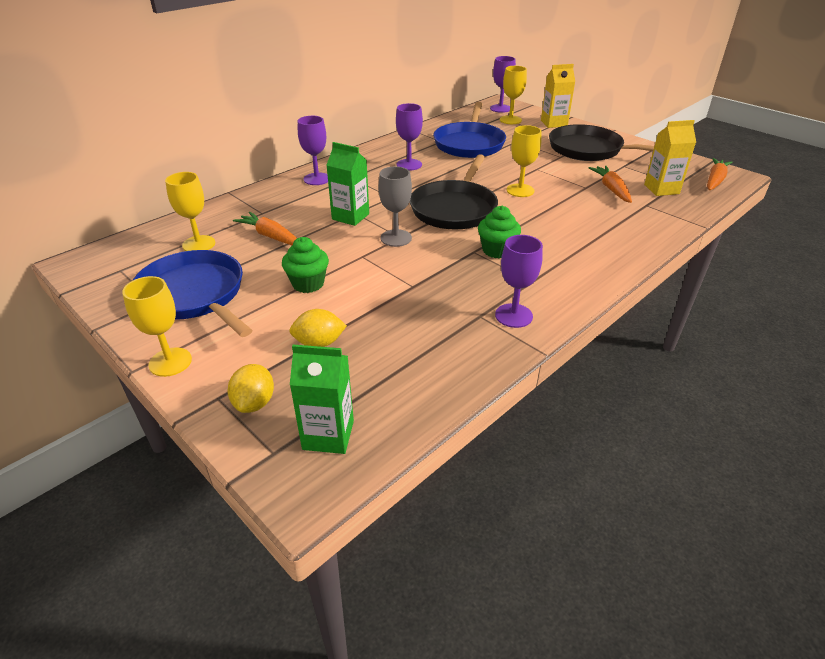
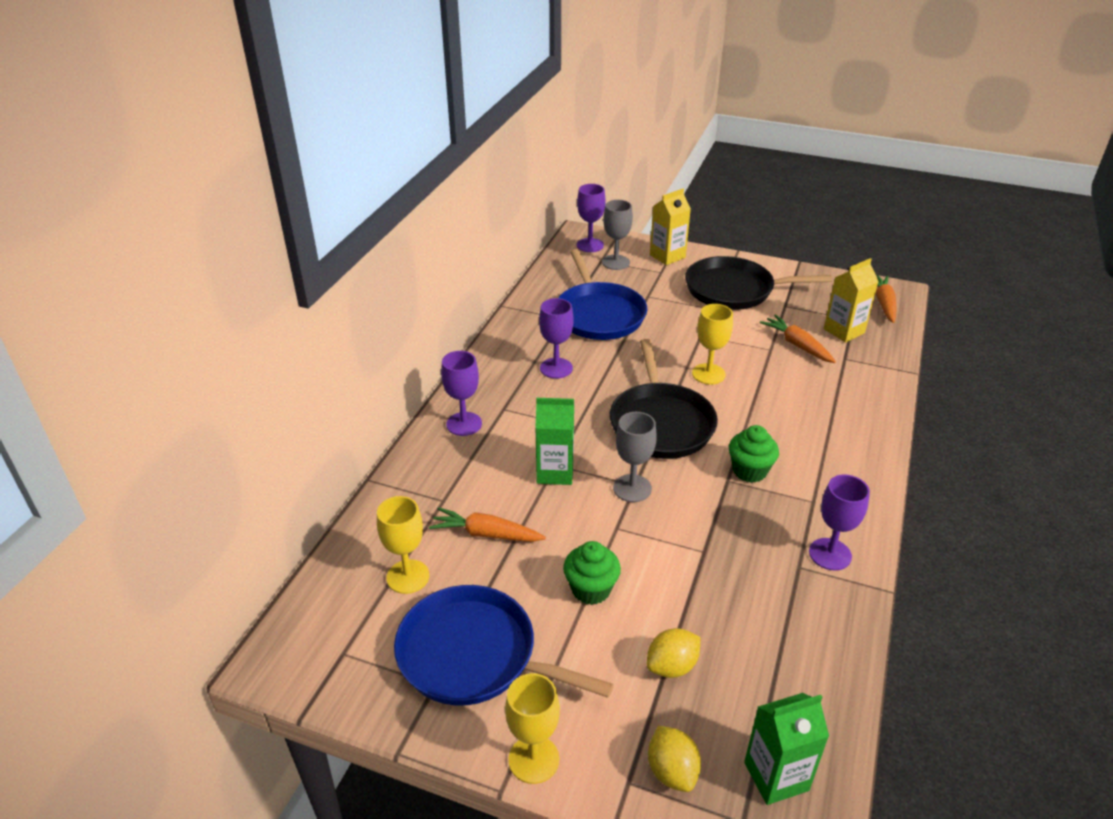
camera: 25 degrees left, 0 degrees up
yellow goblet [500,66,527,124] -> grey goblet [602,200,633,270]

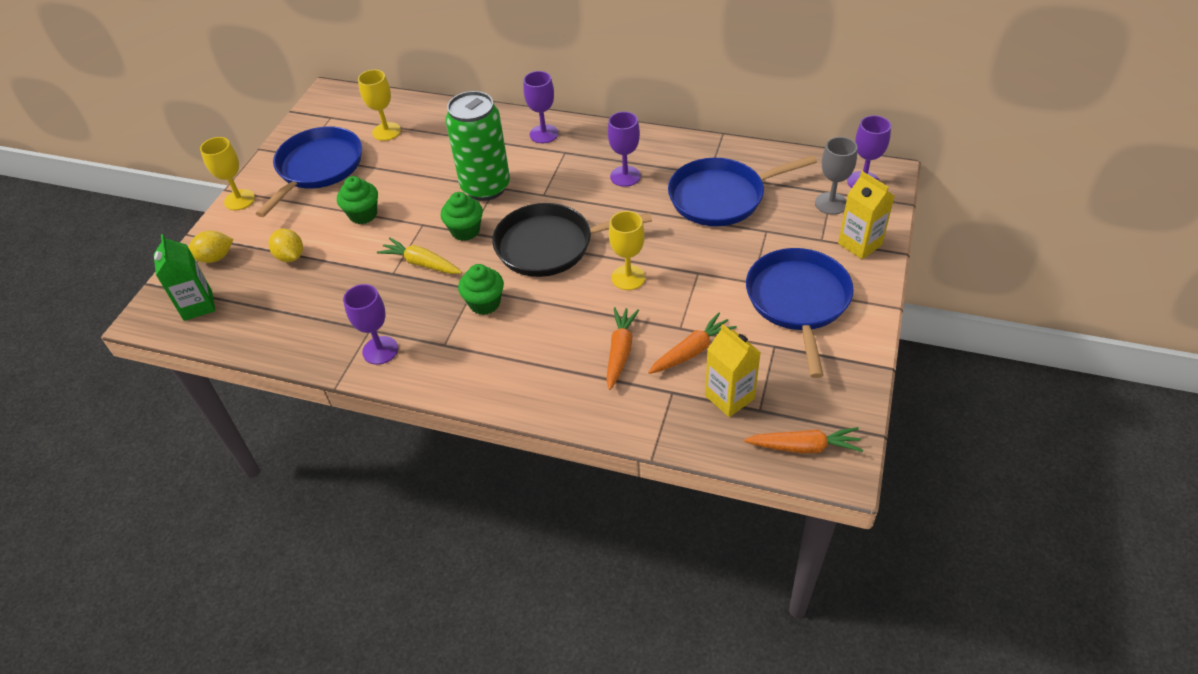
camera: 90 degrees right, 10 degrees up
orange carrot [429,507,546,542] -> orange carrot moved to [606,307,639,390]
green carton [535,398,574,485] -> green can [445,91,510,201]
grey goblet [613,412,657,502] -> green cupcake [441,192,483,241]
black pan [685,256,832,310] -> blue pan [746,248,854,378]
none -> yellow carrot [377,238,462,274]

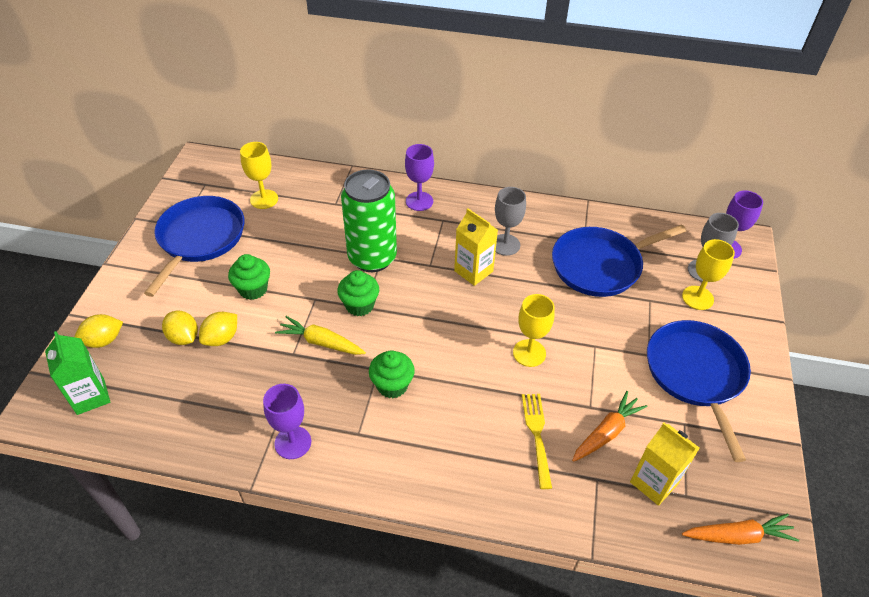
camera: 10 degrees left, 0 degrees up
yellow goblet [200,137,255,210] -> yellow goblet moved to [682,239,735,310]
black pan [492,203,652,277] -> none
orange carrot [606,307,639,390] -> yellow fork [522,394,552,489]
purple goblet [608,112,641,187] -> grey goblet [495,187,526,256]
yellow carton [838,171,895,259] -> yellow carton moved to [454,208,498,286]
none -> yellow lemon [199,312,237,346]

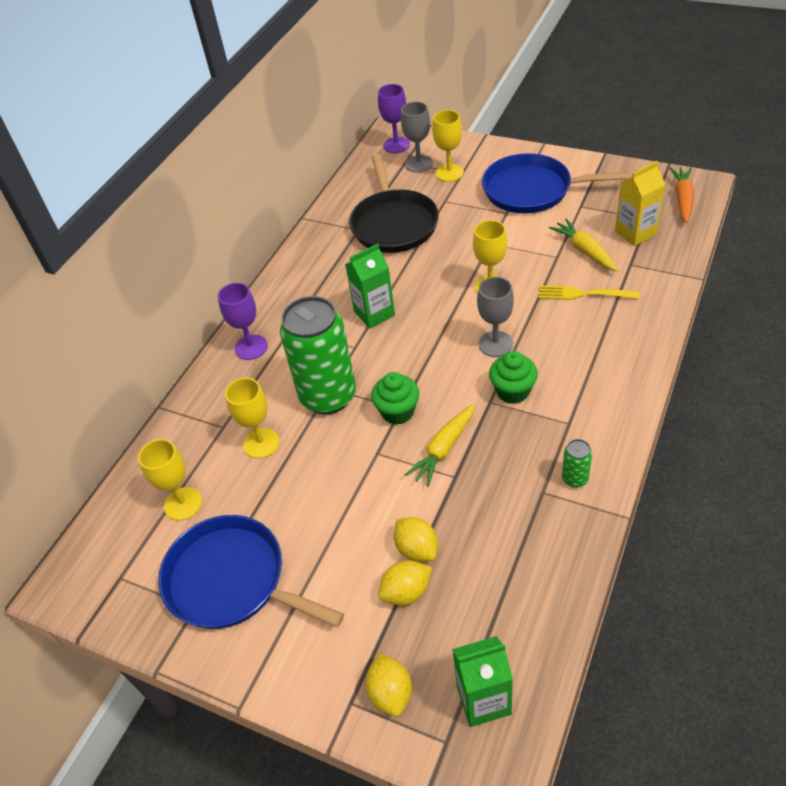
camera: 70 degrees left, 0 degrees up
green cupcake [228,254,270,300] -> none
purple goblet [263,384,311,459] -> green can [562,439,592,488]
yellow carton [454,208,498,286] -> green carton [345,244,395,329]
grey goblet [495,187,526,256] -> grey goblet moved to [477,277,514,357]
blue pan [552,224,686,297] -> black pan [349,154,439,253]
orange carrot [572,391,648,462] -> yellow carrot [549,218,618,272]
none -> yellow goblet [225,378,280,459]

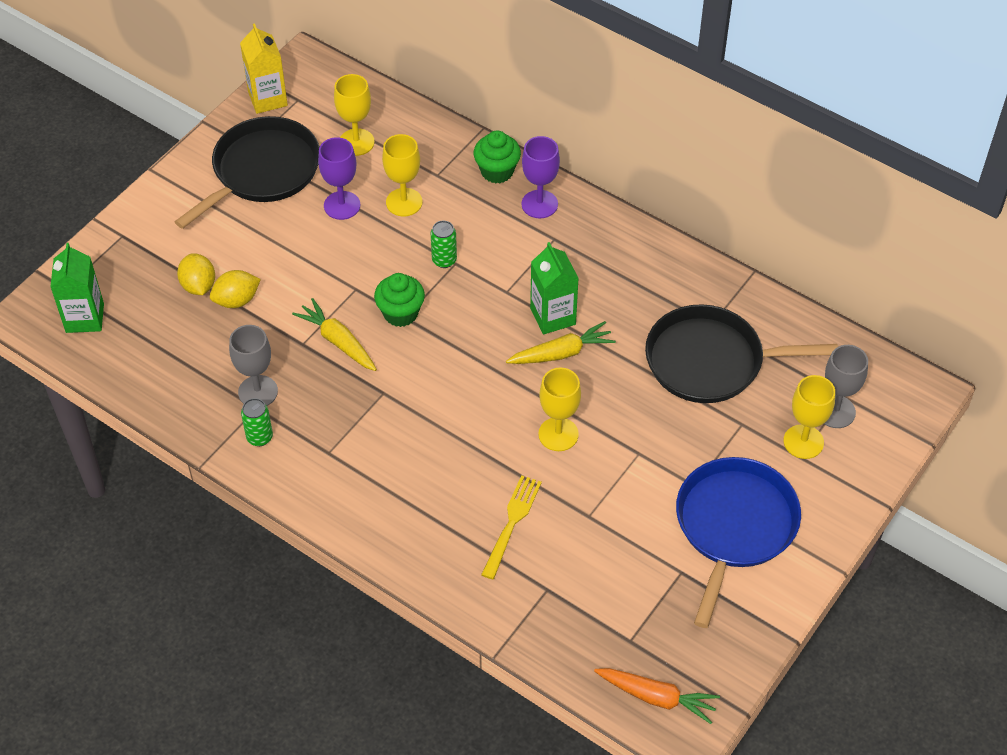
camera: 95 degrees right, 5 degrees up
blue pan [158,515,344,629] -> black pan [175,116,320,229]
green can [280,296,356,414] -> green can [431,221,457,268], size x0.40
yellow lemon [365,654,412,716] -> none
purple goblet [378,84,410,153] -> purple goblet moved to [318,137,360,220]
grey goblet [477,277,514,357] -> grey goblet moved to [229,325,278,406]
green cupcake [489,351,538,404] -> green cupcake moved to [473,130,521,183]
yellow carrot [549,218,618,272] -> yellow carrot moved to [506,321,616,364]
yellow carton [615,161,666,246] -> yellow carton moved to [240,23,288,114]

